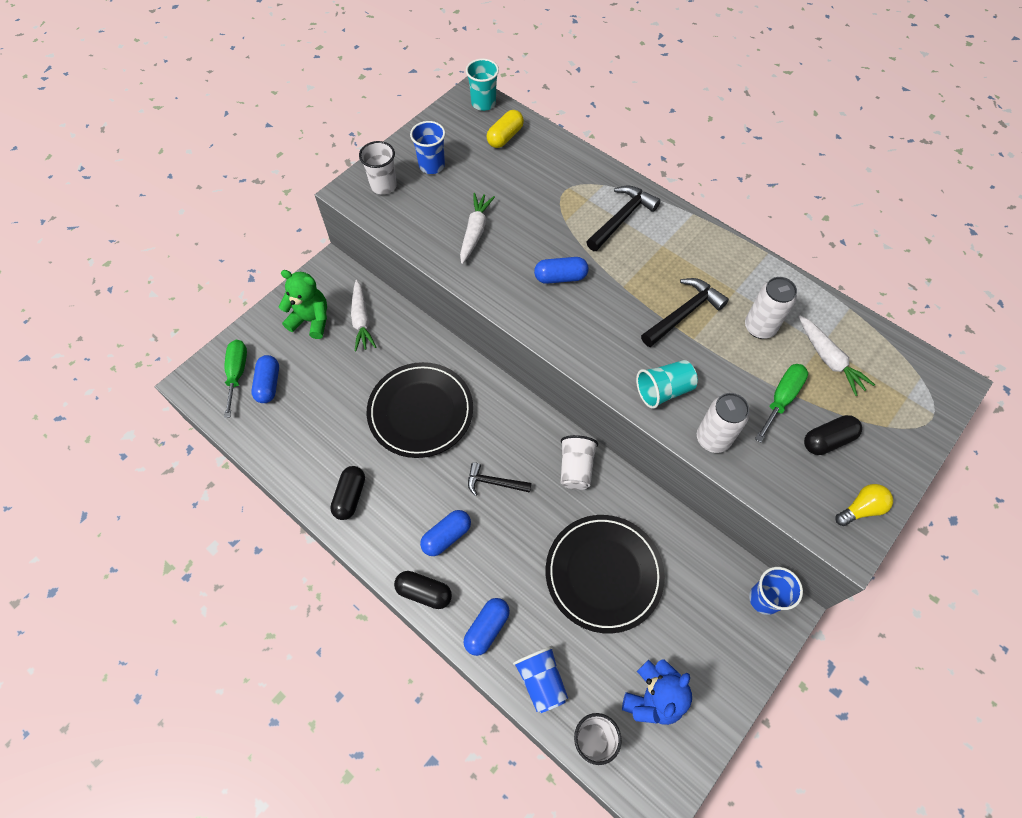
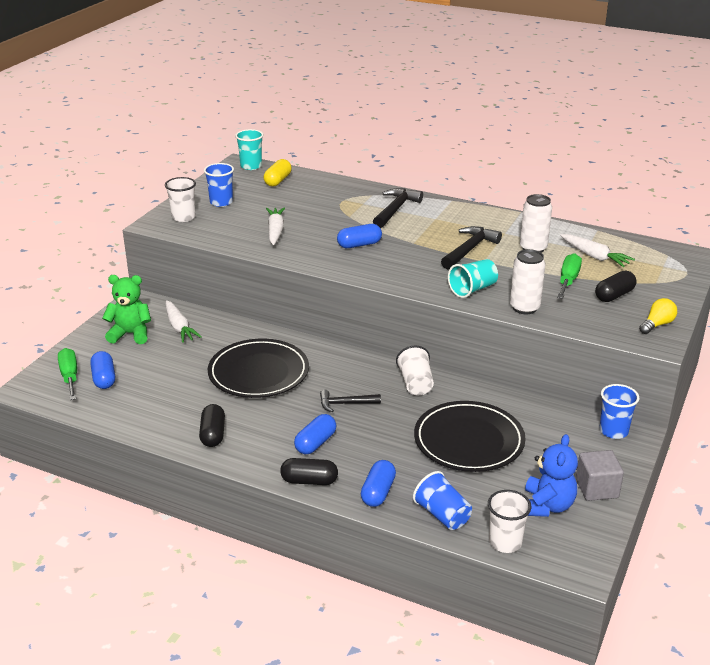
camera: 15 degrees left, 30 degrees down
none -> grey cube [576,450,624,501]

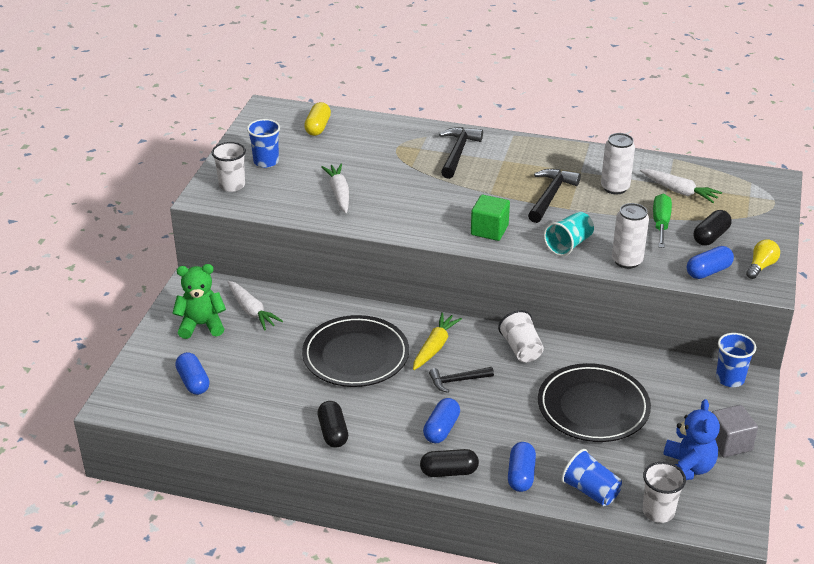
camera: 10 degrees left, 5 degrees up
green screwdriver [58,348,77,400] -> none
turquoise cup [235,129,263,170] -> none
blue capsule [337,224,382,248] -> blue capsule moved to [687,246,734,279]
none -> yellow carrot [413,312,462,370]
none -> green cube [471,195,510,241]

